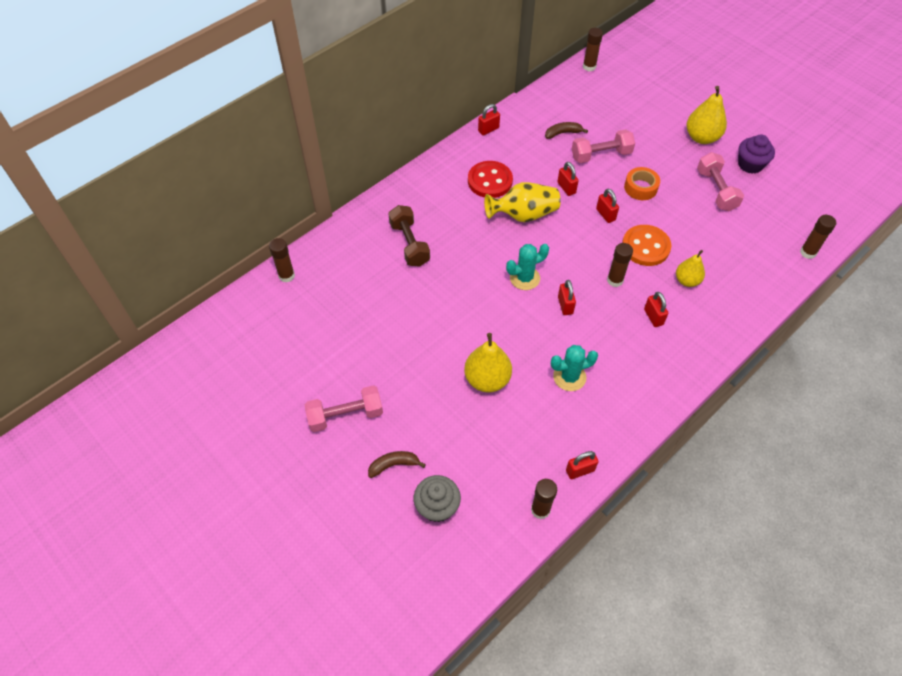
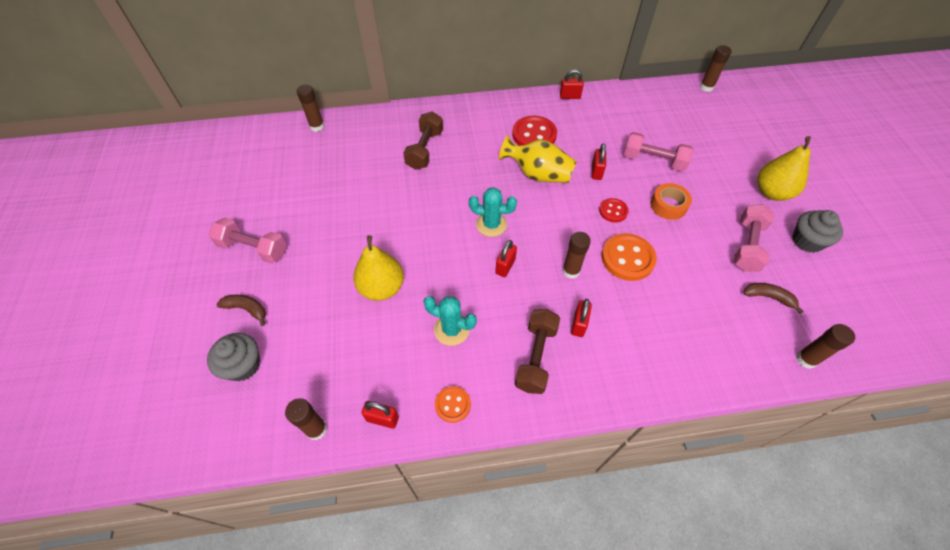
camera: 35 degrees right, 0 degrees up
brown banana [545,122,588,139] -> brown banana moved to [743,283,803,313]
red padlock [596,189,619,223] -> red button [599,198,629,222]
yellow pear [676,250,705,287] -> none
purple cupcake [738,135,775,174] -> grey cupcake [792,210,843,253]
none -> orange button [435,386,471,423]
none -> brown dumbbell [515,309,560,394]

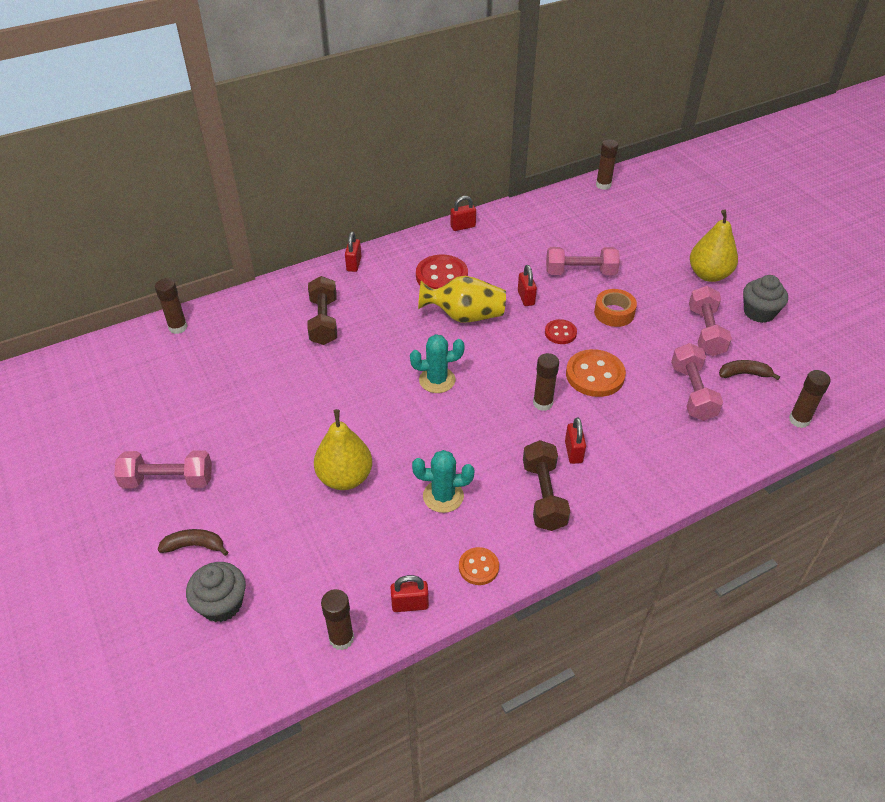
camera: 20 degrees left, 10 degrees down
red padlock [495,240,517,277] -> red padlock moved to [345,232,361,272]
none -> pink dumbbell [671,343,723,421]

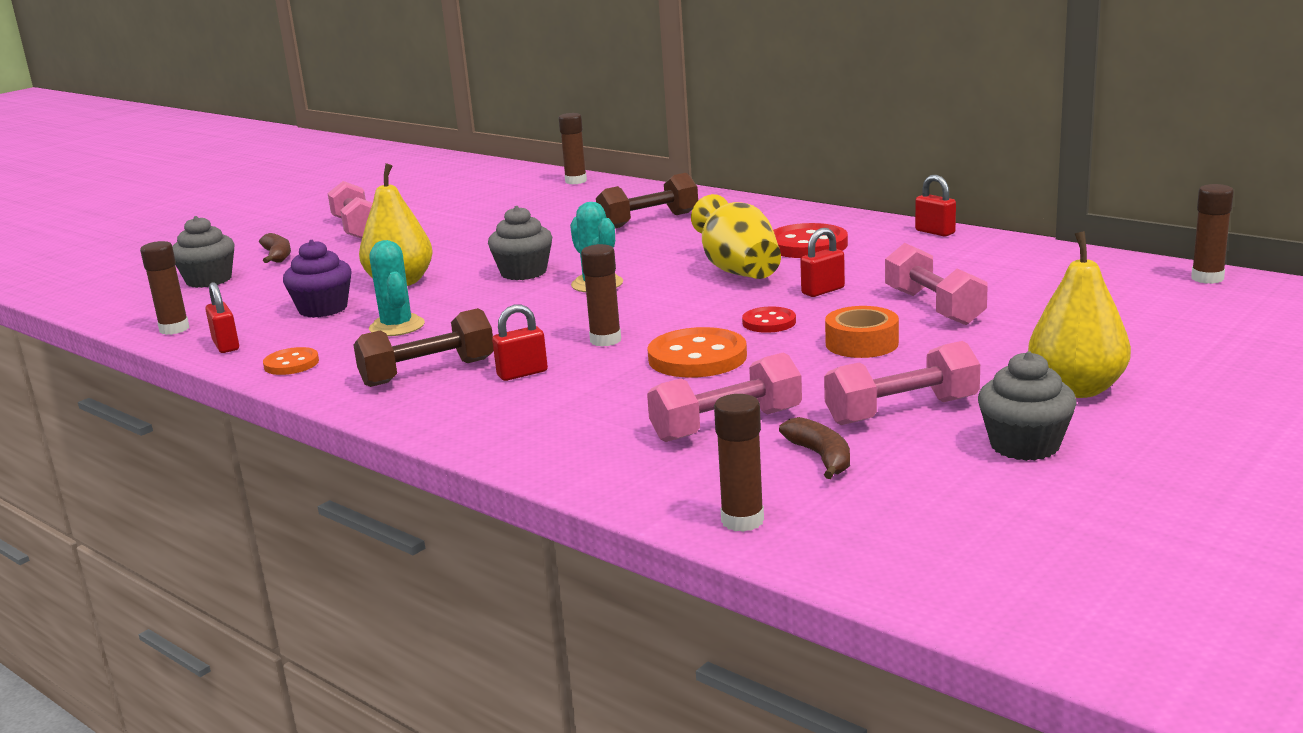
camera: 70 degrees right, 25 degrees down
red padlock [345,232,361,272] -> none
none -> purple cupcake [283,240,352,318]
none -> grey cupcake [488,206,552,280]

